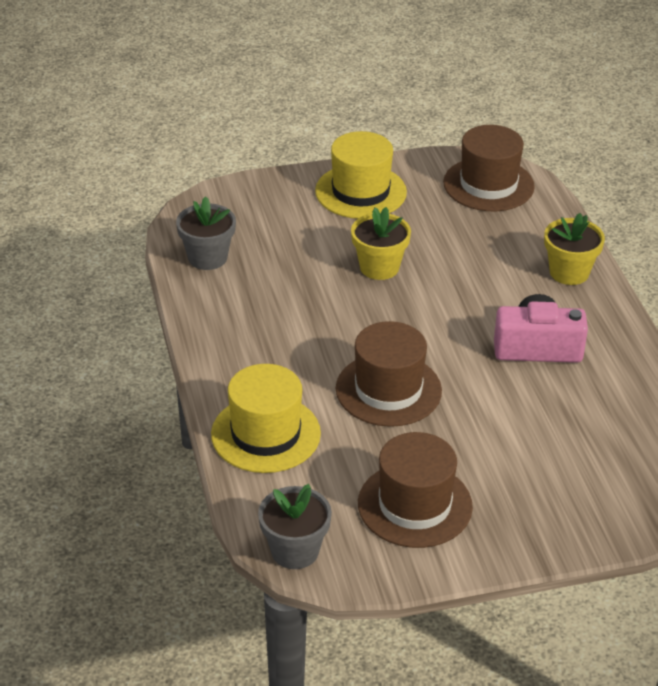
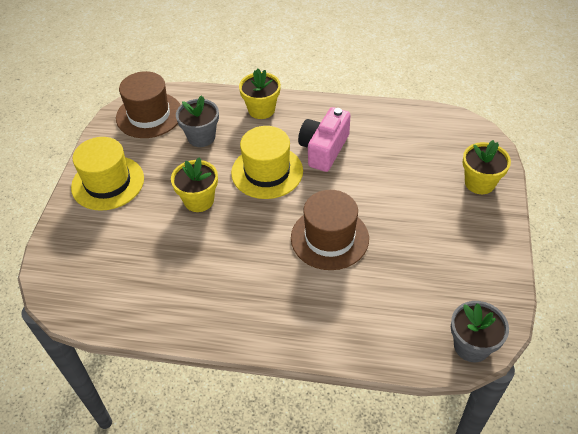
camera: 65 degrees left, 10 degrees up
grey flower pot [176,196,236,270] -> grey flower pot moved to [176,95,219,147]
yellow hat [211,364,321,473] -> yellow hat moved to [231,126,303,199]
brown hat [358,432,473,548] -> none
none -> yellow flower pot [462,140,511,194]

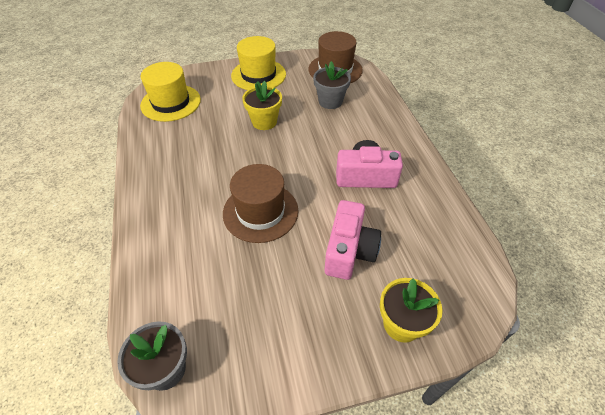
camera: 65 degrees right, 0 degrees up
yellow hat [231,126,303,199] -> yellow hat moved to [140,62,201,122]
yellow flower pot [239,69,281,119] -> none
none -> pink camera [325,200,381,280]

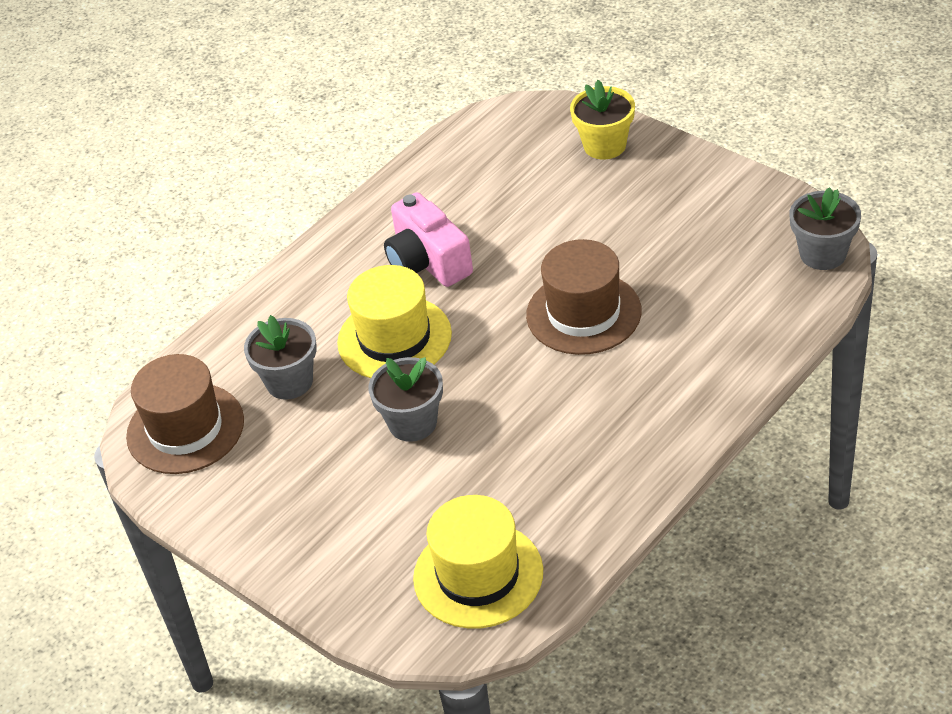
camera: 120 degrees left, 5 degrees down
yellow hat [231,36,286,90] -> yellow hat moved to [337,265,452,378]
yellow flower pot [242,81,282,130] -> grey flower pot [368,357,443,442]
pink camera [325,200,381,280] -> none

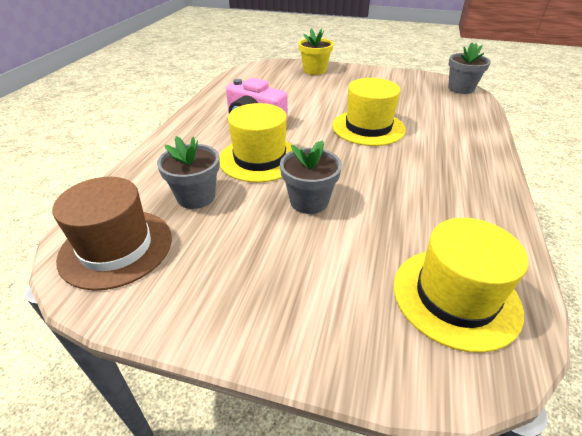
camera: 30 degrees left, 5 degrees down
brown hat [526,239,642,355] -> yellow hat [332,78,406,146]

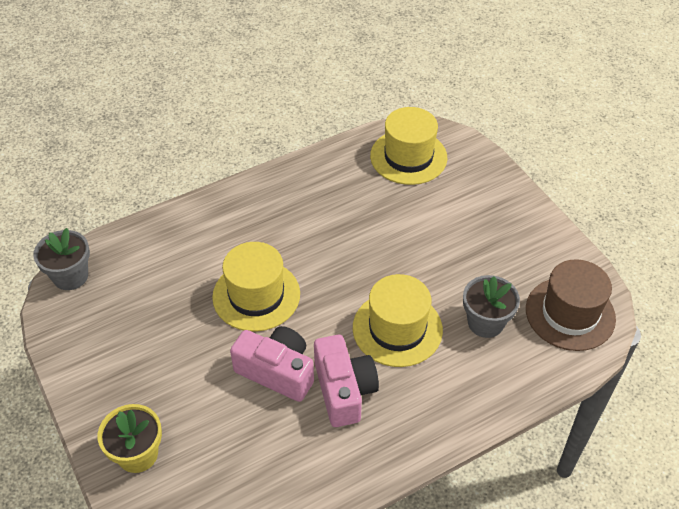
camera: 135 degrees left, 10 degrees up
grey flower pot [280,140,342,214] -> none
none -> pink camera [230,326,314,402]

